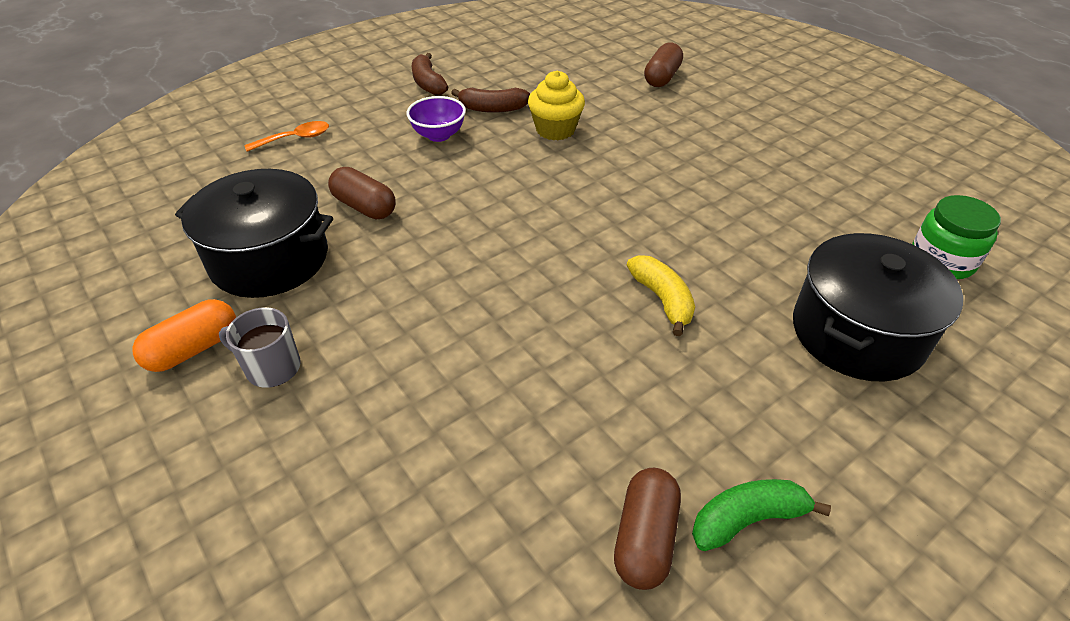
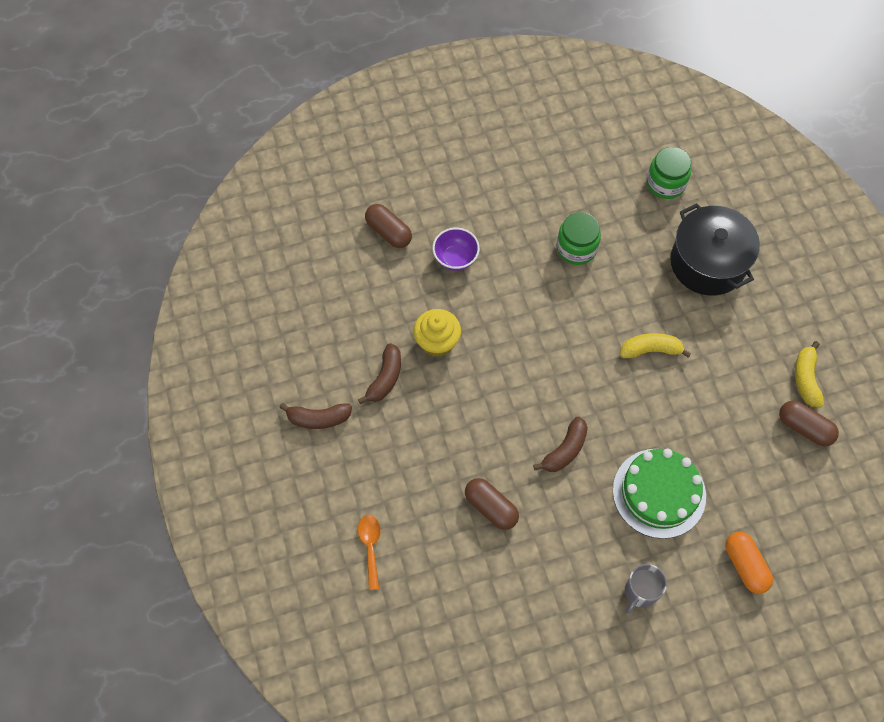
camera: 70 degrees left, 20 degrees up
orange capsule [132,299,236,372] -> orange capsule moved to [725,532,773,594]
black pot [175,169,333,298] -> none
brown capsule [328,167,396,219] -> brown capsule turned 75 degrees clockwise [465,478,519,530]
purple bowl [406,96,466,142] -> purple bowl moved to [433,228,480,271]
green banana [692,479,831,551] -> yellow banana [795,341,824,407]
none -> brown banana [533,416,588,472]
none -> green jar [557,212,601,265]
none -> green cake [613,449,706,539]

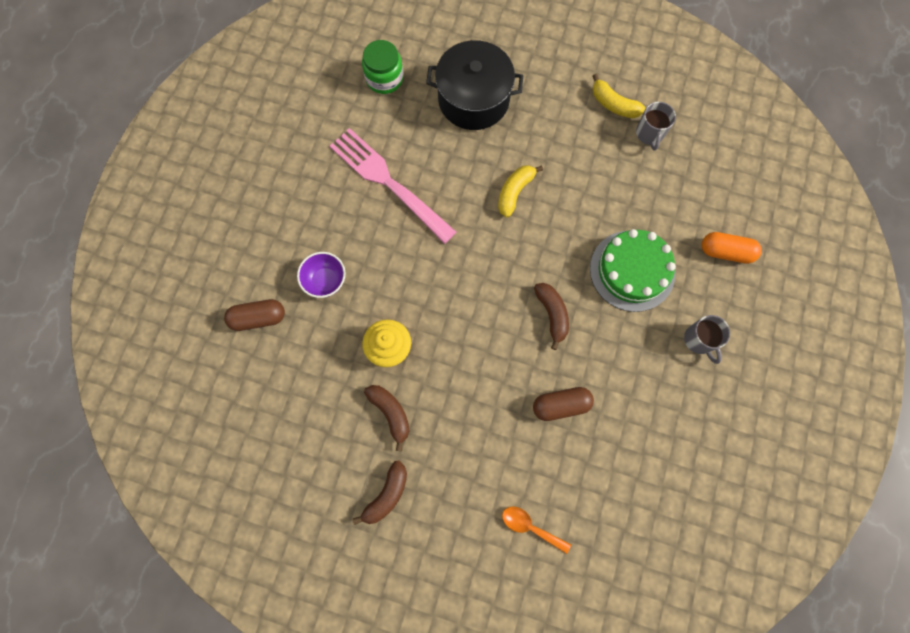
camera: 55 degrees left, 10 degrees up
green jar [557,212,601,265] -> pink fork [330,128,456,244]
brown capsule [779,401,839,446] -> grey mug [636,102,676,151]

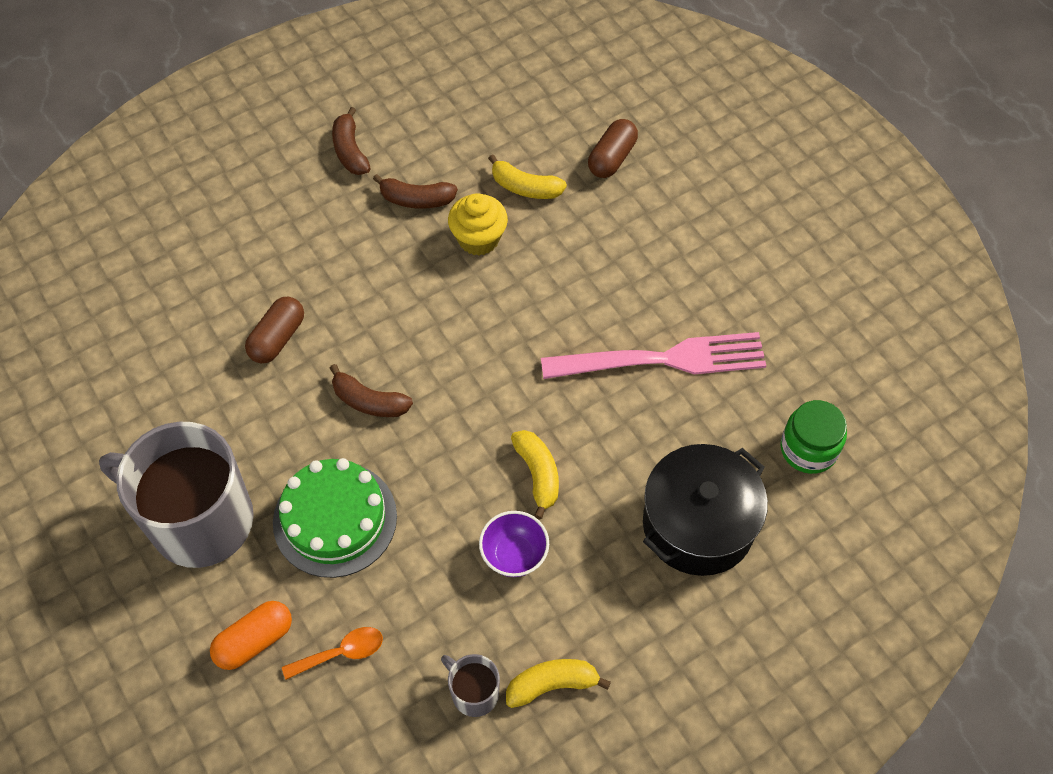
camera: 130 degrees right, 15 degrees down
purple bowl [297,252,345,298] -> purple bowl moved to [479,511,549,577]
orange spoon [502,506,571,554] -> orange spoon moved to [282,627,383,680]
grey mug [684,315,730,364] -> grey mug [99,422,254,568], size x2.33
none -> yellow banana [488,154,567,199]

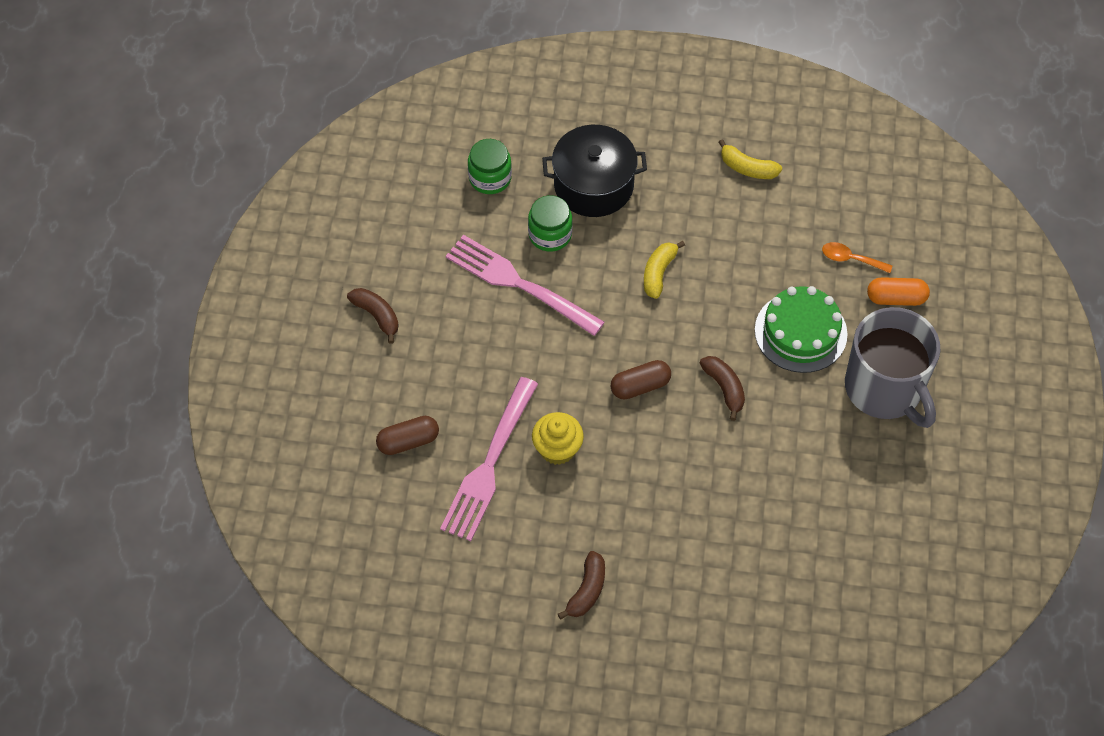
camera: 140 degrees left, 0 degrees up
brown capsule [245,297,304,363] -> brown capsule moved to [611,360,671,400]
brown banana [373,174,458,209] -> brown banana moved to [347,288,399,344]
grey mug [441,654,500,717] -> none
purple bowl [479,511,549,577] -> none
yellow banana [488,154,567,199] -> pink fork [440,377,538,541]
none -> green jar [528,195,572,252]

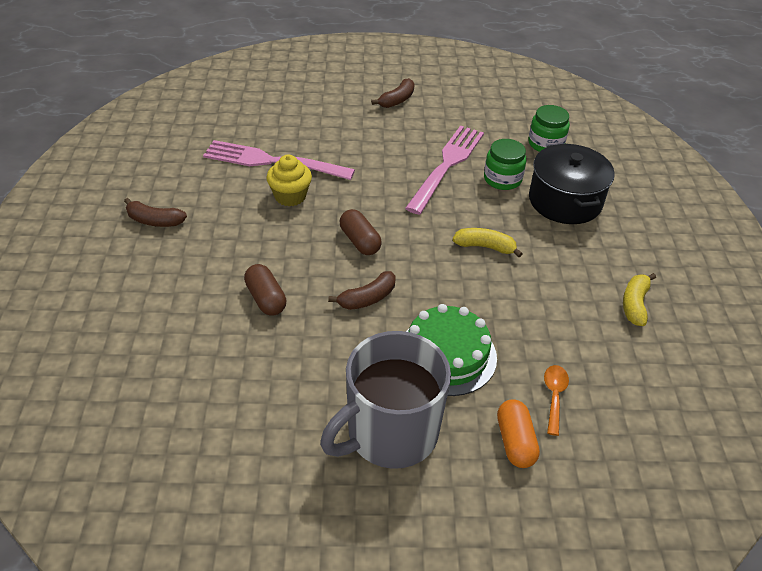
camera: 80 degrees right, 15 degrees down
brown capsule [376,416,439,455] -> brown capsule moved to [244,264,286,316]

